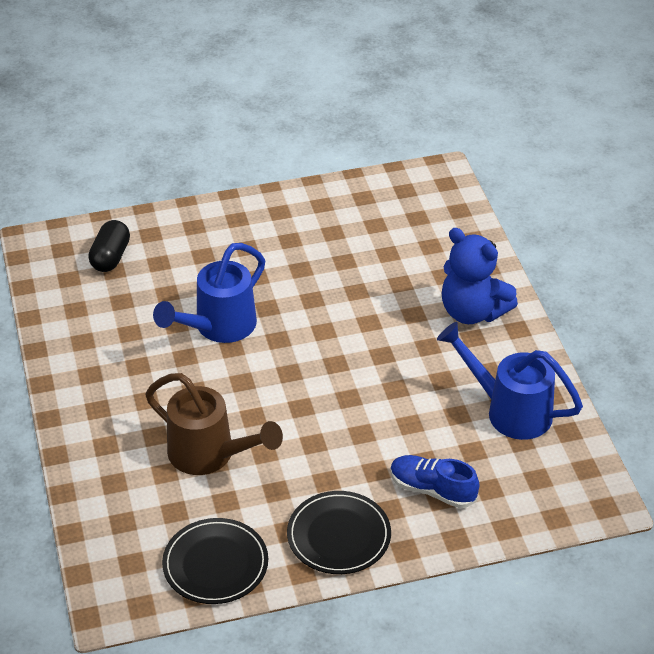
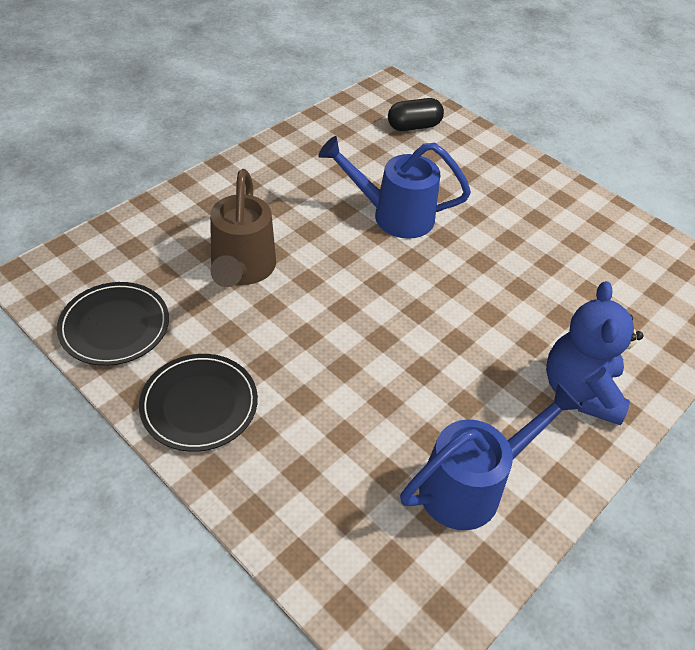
camera: 55 degrees right, 5 degrees up
blue shoe [390,455,479,508] -> none
blue watering can [437,322,583,440] -> blue watering can turned 60 degrees clockwise [400,382,583,530]

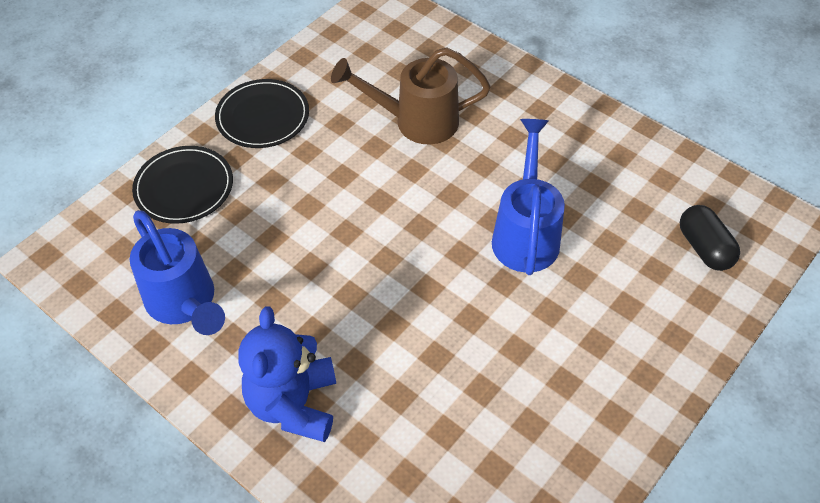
camera: 90 degrees right, 5 degrees up
black plate [57,282,169,366] -> black plate moved to [132,146,233,224]
blue teddy bear [546,281,643,425] -> blue teddy bear turned 90 degrees counterclockwise [238,306,336,442]

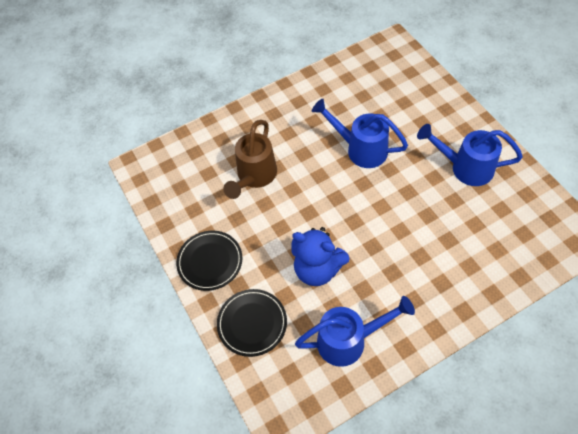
camera: 65 degrees left, 5 degrees up
blue teddy bear [238,306,336,442] -> blue teddy bear moved to [291,227,350,286]
black capsule [680,205,740,271] -> none
none -> blue watering can [417,124,523,186]

